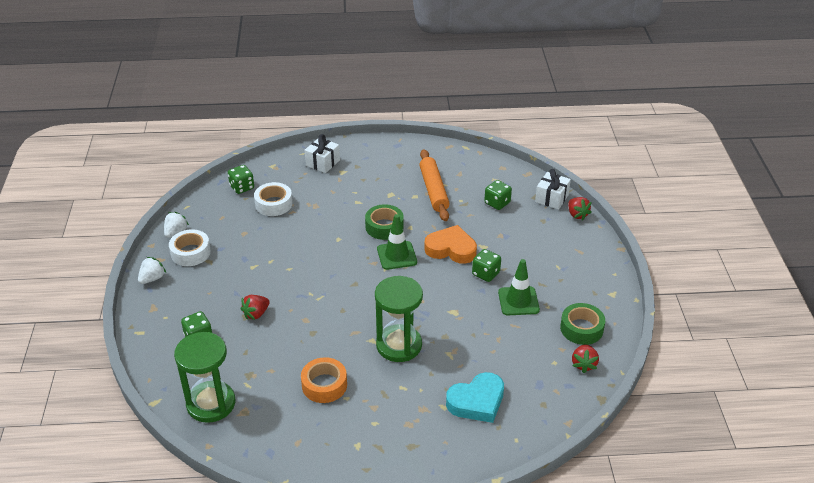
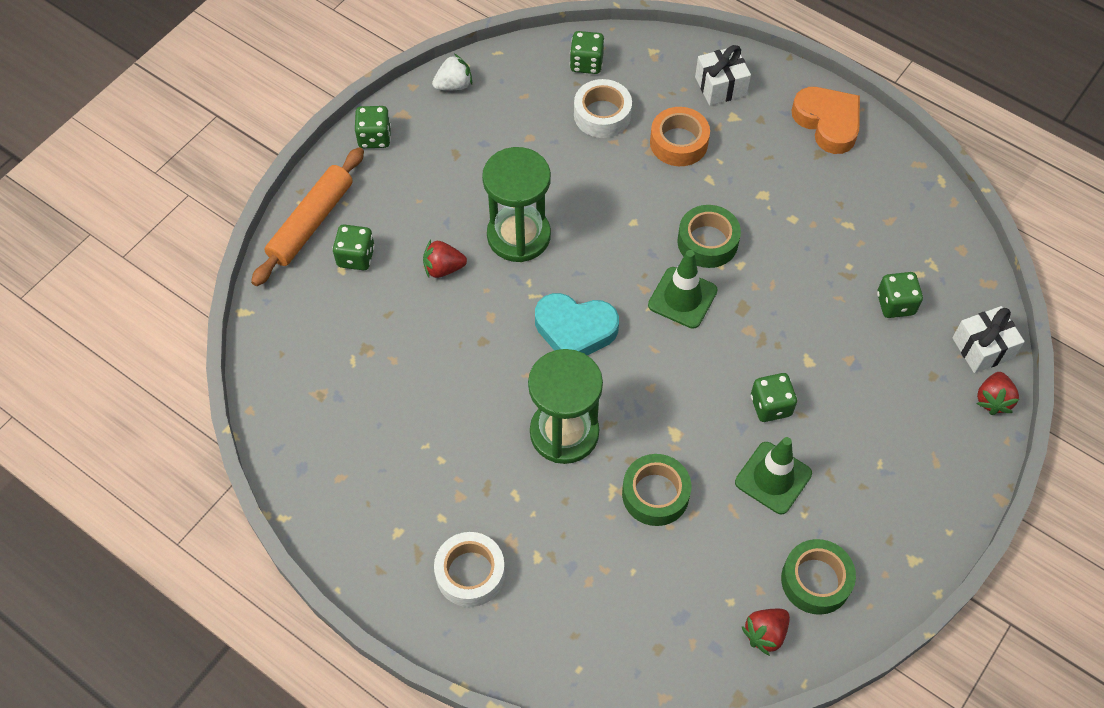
camera: 40 degrees right, 20 degrees up
white strawberry [138,257,166,284] -> green dice [355,106,391,148]
white tape [169,229,211,266] -> white tape moved to [434,532,505,607]
green hourglass [174,332,235,423] -> green hourglass moved to [482,147,551,262]
orange tape [301,357,347,403] -> orange tape moved to [650,107,710,166]
orange rolling pin [420,149,450,221] -> orange rolling pin moved to [251,147,364,286]
orange heart [424,225,477,264] -> orange heart moved to [792,87,860,154]
turquoise heart [446,372,504,423] -> turquoise heart moved to [535,293,619,355]
none -> green tape [622,454,691,526]

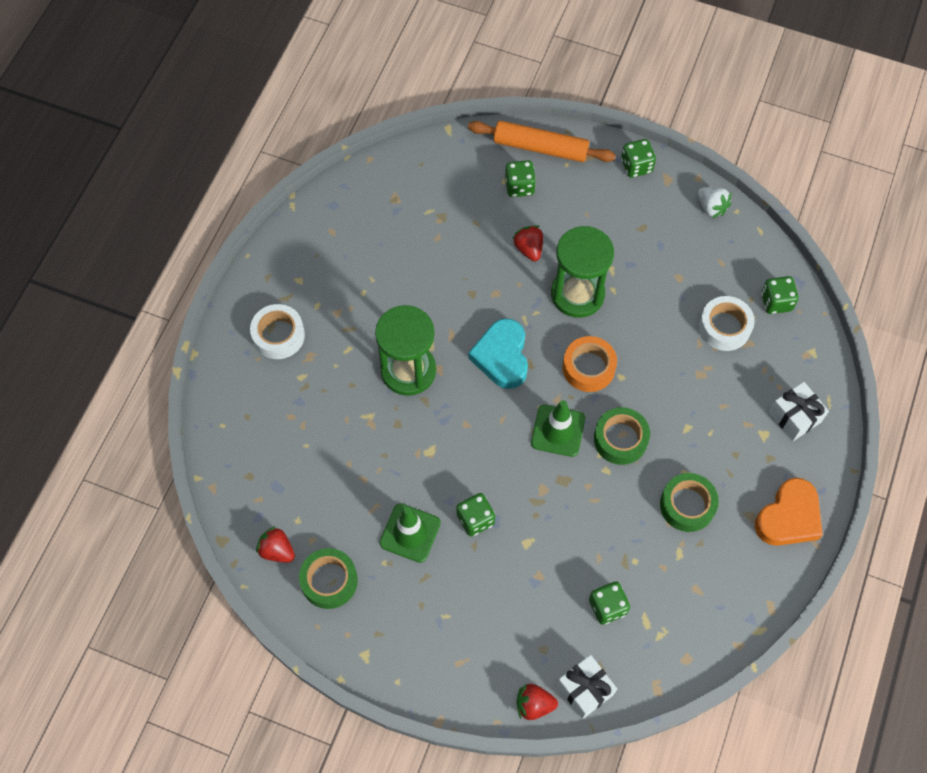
camera: 75 degrees right, 5 degrees up
green tape [622,454,691,526] -> green tape moved to [660,473,719,532]
orange tape [650,107,710,166] -> orange tape moved to [563,336,617,392]

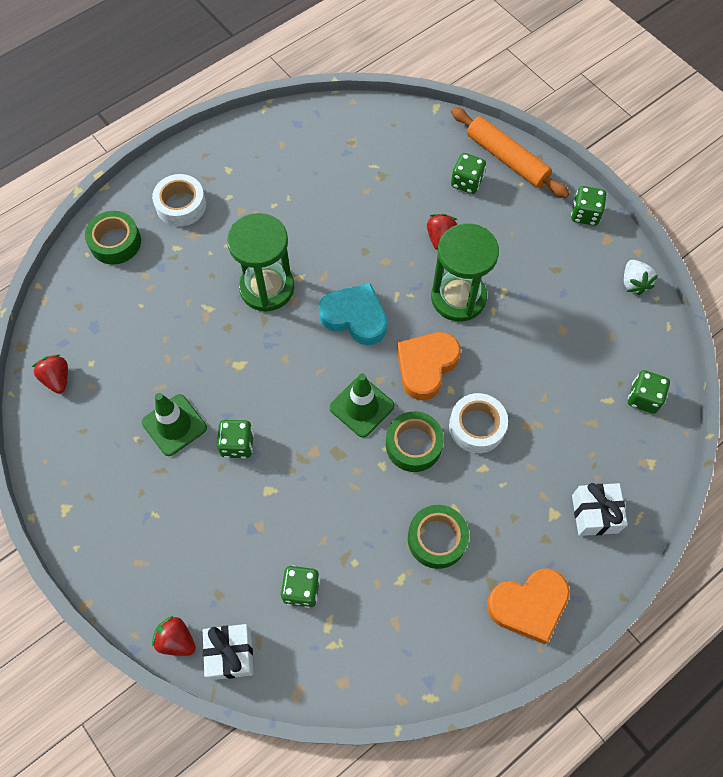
camera: 30 degrees right, 0 degrees up
green tape [299,548,358,609] -> green tape moved to [85,211,141,265]
turquoise heart [469,318,528,389] -> turquoise heart turned 90 degrees clockwise [318,283,387,345]
orange tape [563,336,617,392] -> orange heart [397,332,461,400]
white tape [699,296,755,351] -> white tape moved to [449,393,508,453]

